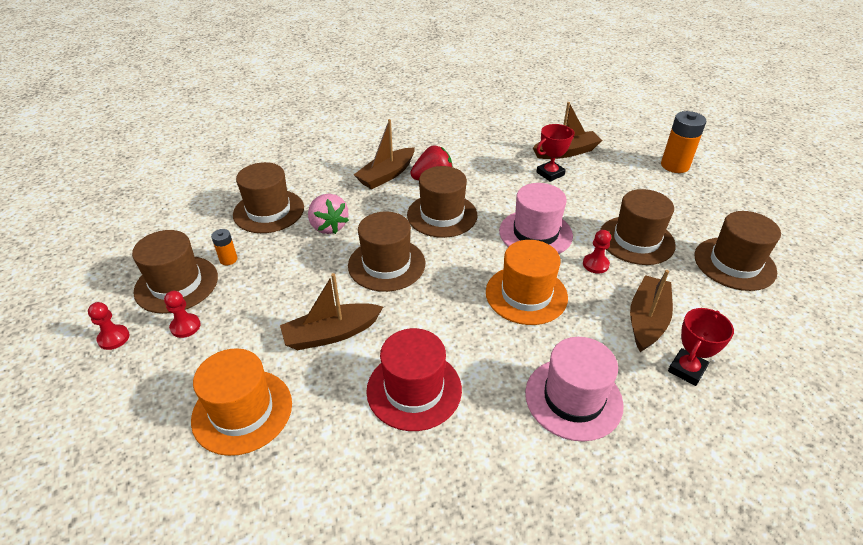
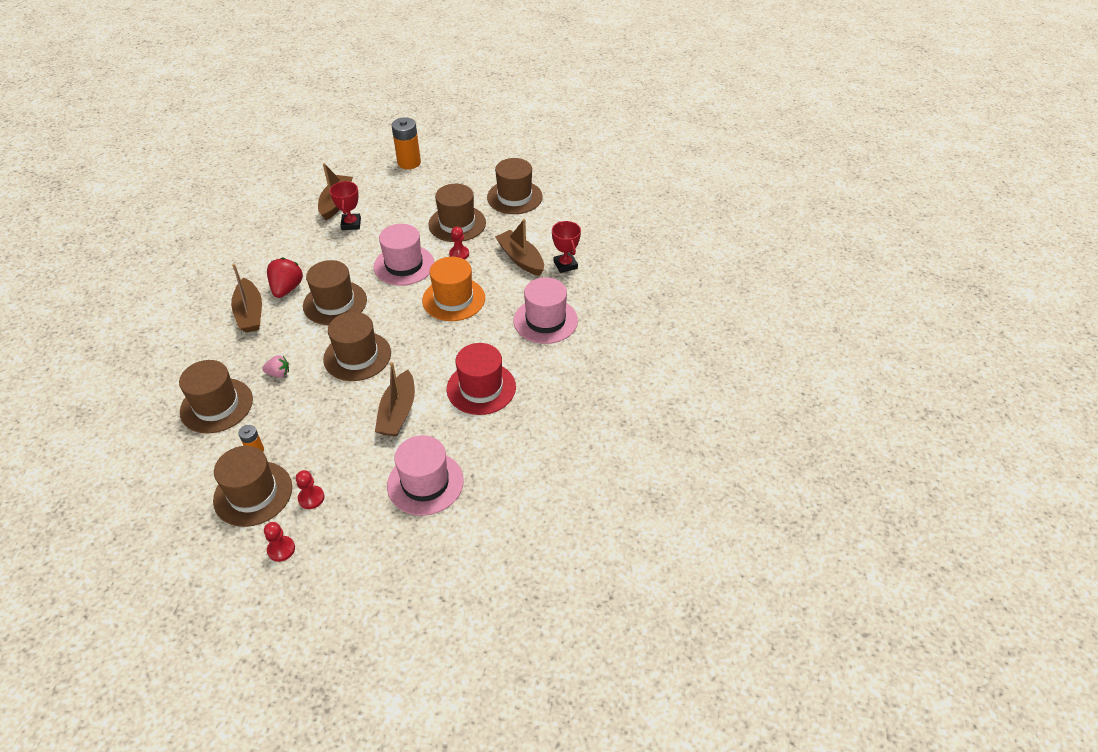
camera: 60 degrees left, 5 degrees up
orange hat [191,348,292,456] -> pink hat [387,435,464,516]
pink strawberry [308,194,349,234] -> pink strawberry [262,355,289,378], size x0.59

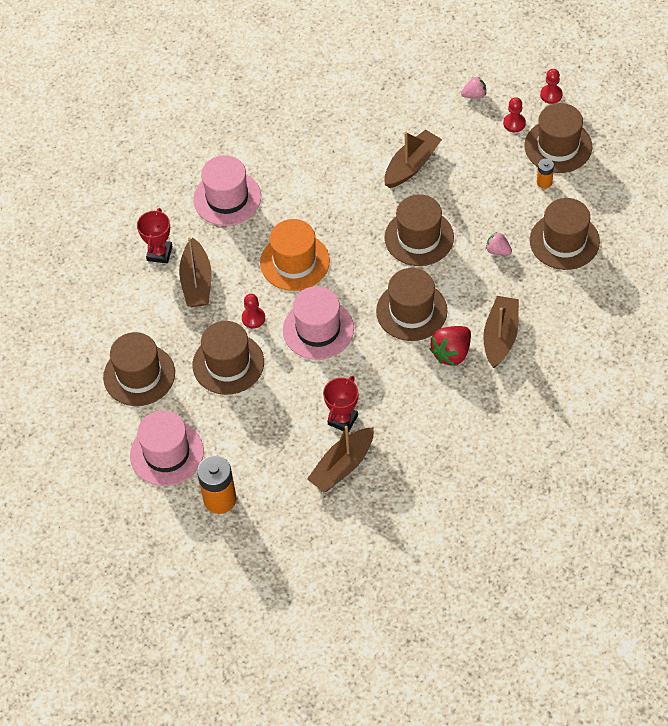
camera: 145 degrees left, 10 degrees up
pink hat [387,435,464,516] -> pink hat moved to [130,410,204,486]
red hat [447,343,516,415] -> none
none -> pink strawberry [461,77,486,99]

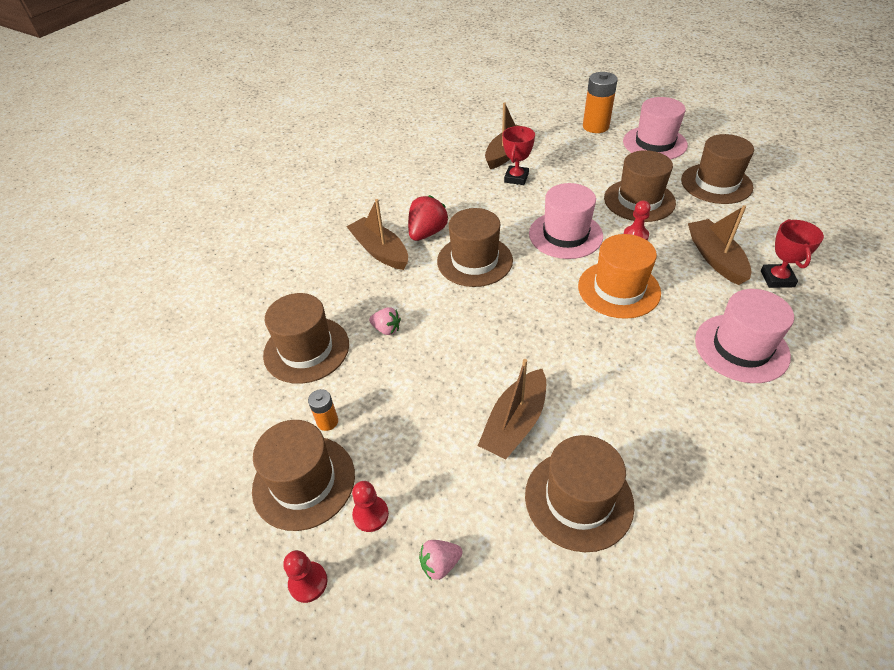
camera: 170 degrees right, 10 degrees down
brown hat [384,194,454,266] -> brown hat moved to [525,435,634,552]
brown boat [483,296,519,368] -> brown boat turned 135 degrees clockwise [346,199,408,270]

